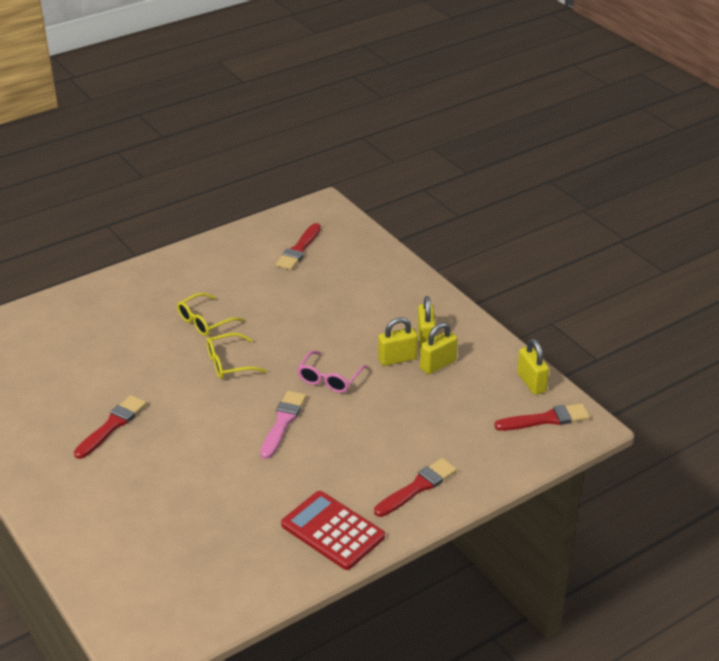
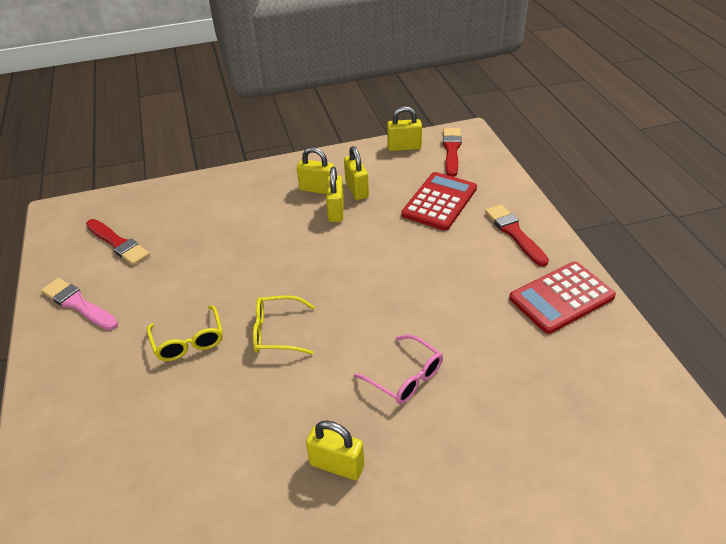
camera: 70 degrees left, 5 degrees up
red brush [74,395,146,459] -> yellow padlock [306,421,364,480]
yellow glasses [206,333,267,379] -> yellow glasses turned 90 degrees clockwise [253,295,315,355]
pink brush [260,391,306,459] -> pink brush moved to [41,278,118,330]
pink glasses [297,351,367,393] -> pink glasses moved to [354,335,443,404]
none -> red calculator [401,172,477,231]

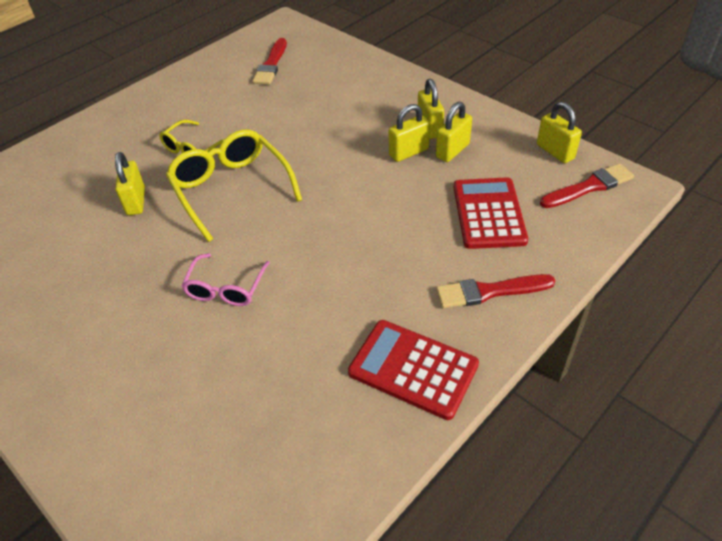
camera: 60 degrees right, 5 degrees up
pink brush [41,278,118,330] -> none
yellow glasses [253,295,315,355] -> yellow glasses [166,130,302,242], size x1.68
yellow padlock [306,421,364,480] -> yellow padlock moved to [115,152,145,215]
red calculator [401,172,477,231] -> red calculator turned 90 degrees counterclockwise [454,177,528,249]
red brush [485,205,549,267] -> red brush turned 135 degrees counterclockwise [436,274,555,308]

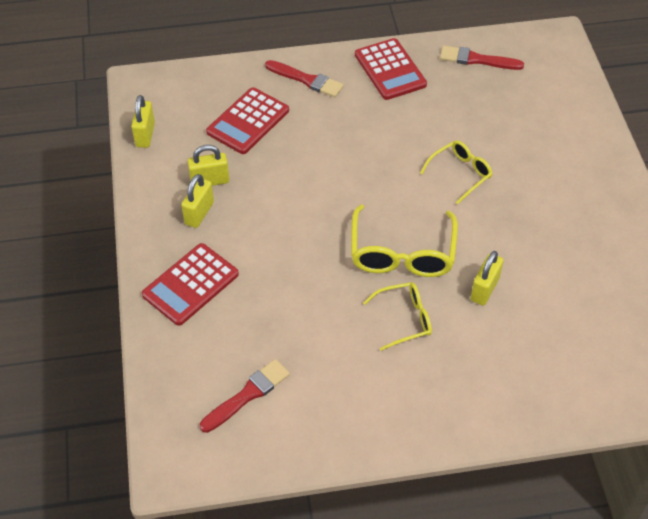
camera: 145 degrees left, 5 degrees up
pink glasses [181,253,270,306] -> yellow glasses [420,140,492,204]
yellow padlock [389,104,430,162] -> none
red brush [540,163,634,208] -> red brush moved to [440,46,524,70]
none -> red calculator [142,243,239,326]

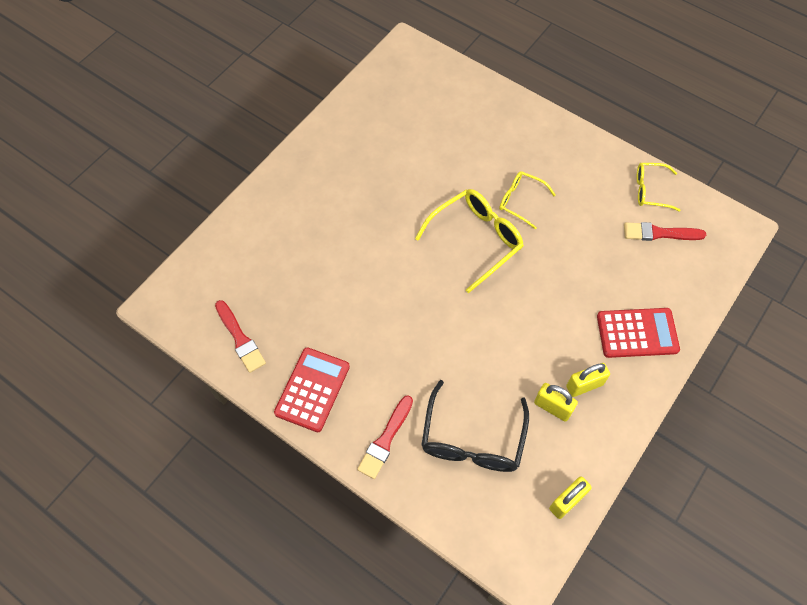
camera: 135 degrees left, 10 degrees up
red calculator [206,87,289,154] -> black glasses [421,380,529,472]
red brush [265,60,344,97] -> red brush turned 135 degrees counterclockwise [357,395,413,479]
yellow glasses [420,140,492,204] -> yellow glasses moved to [637,163,681,212]
yellow padlock [470,251,504,306] -> none

